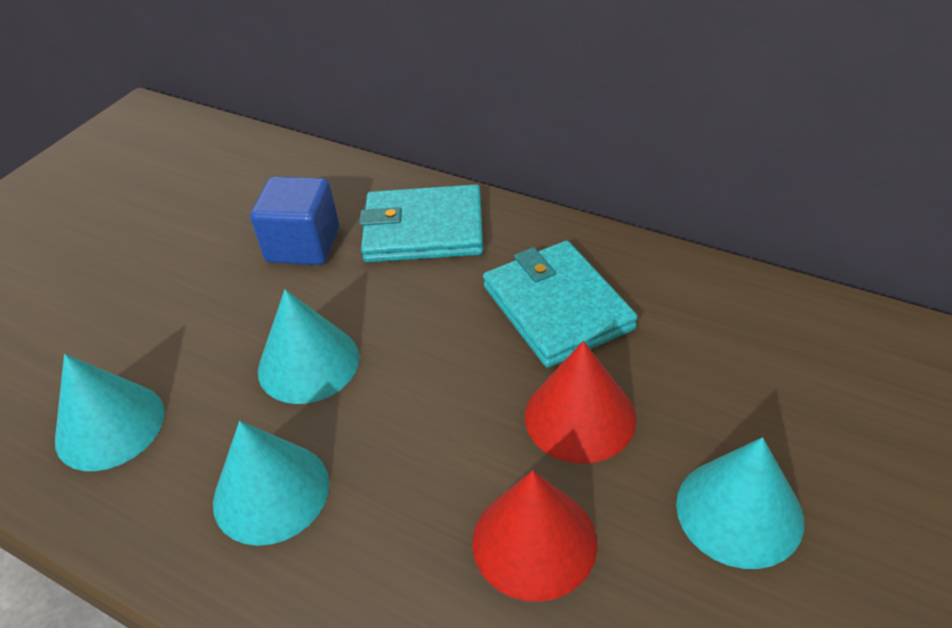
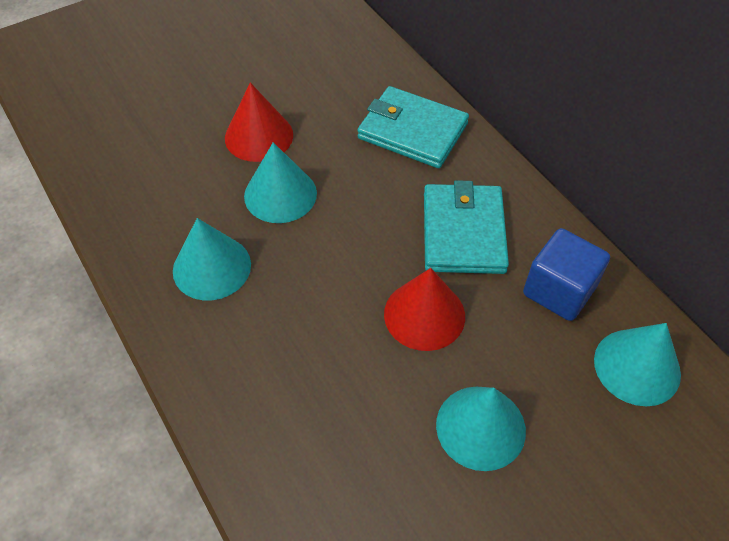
camera: 25 degrees right, 10 degrees up
turquoise cone [55,354,165,471] -> turquoise cone moved to [594,323,681,406]
blue cube [250,176,339,265] -> blue cube moved to [523,228,610,321]
red cone [472,470,598,602] -> red cone moved to [225,83,293,162]

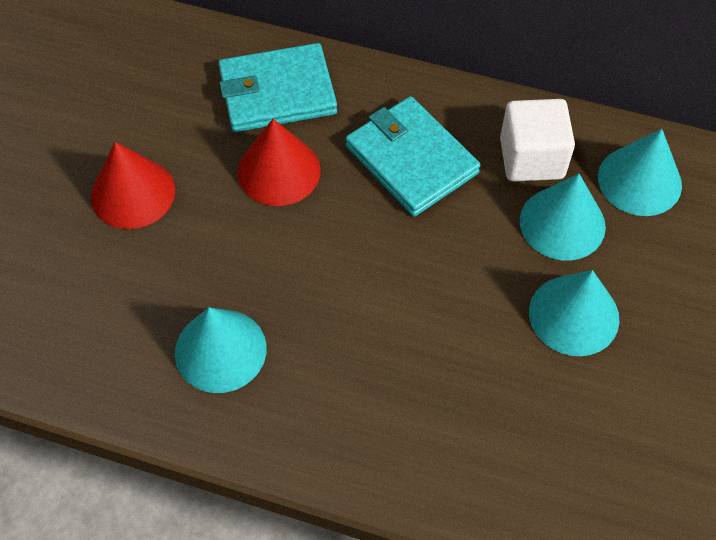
camera: 40 degrees left, 5 degrees up
turquoise cone [244,142,317,223] -> turquoise cone moved to [520,174,606,261]
red cone [384,268,465,351] -> red cone moved to [237,119,321,206]
blue cube [523,228,610,321] -> white cube [500,99,575,182]

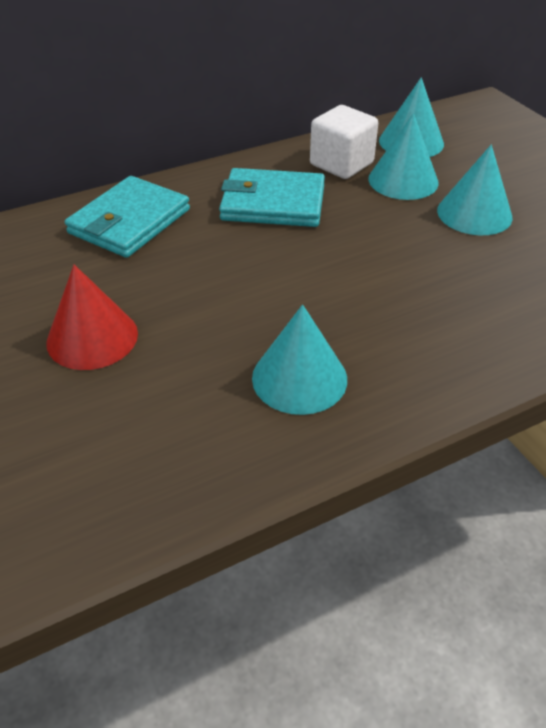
camera: 45 degrees left, 15 degrees down
red cone [237,119,321,206] -> none

